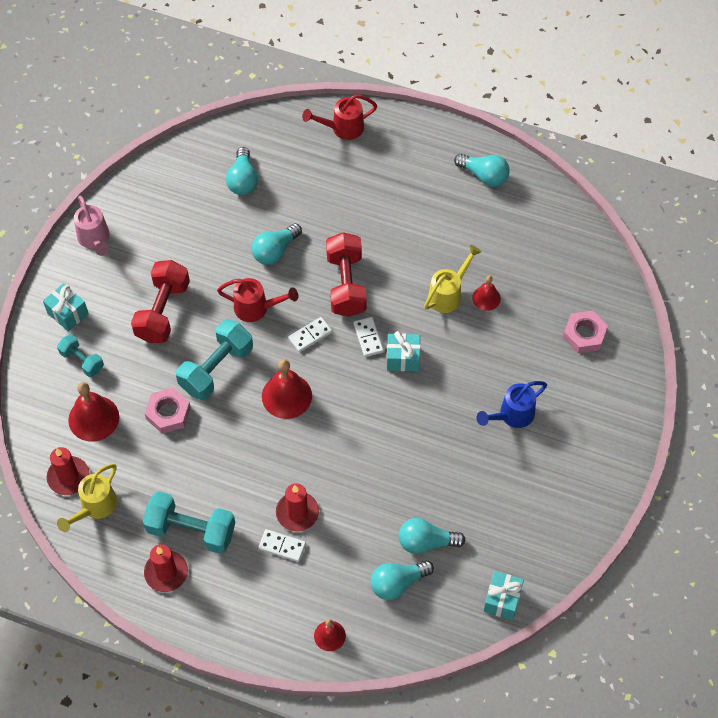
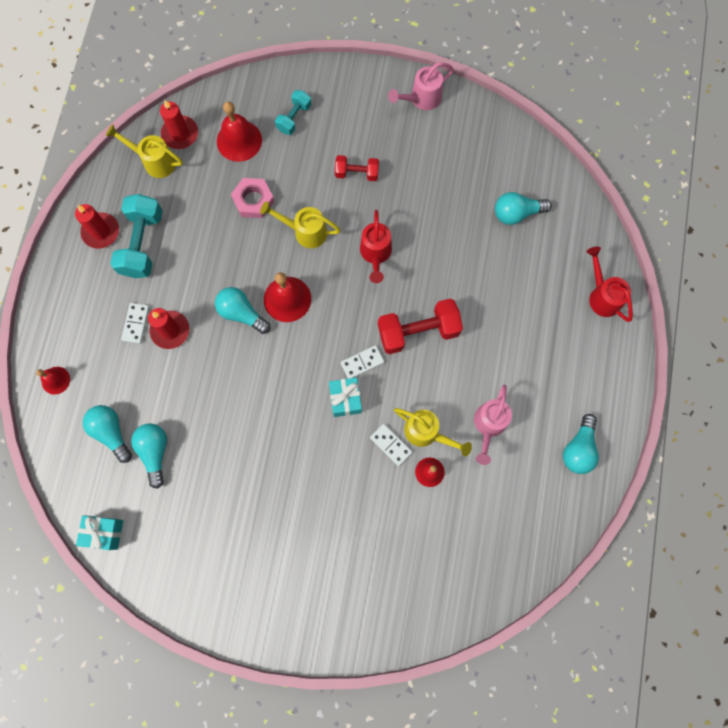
camera: 80 degrees right, 15 degrees up
turquoise gift [43,283,89,332] -> none
red dumbbell [131,260,190,343] -> red dumbbell [335,155,379,181], size x0.58
turquoise dumbbell [176,319,253,400] -> yellow watering can [260,201,340,248]
turquoise light bulb [251,223,302,265] -> turquoise light bulb moved to [215,287,270,334]
white domino [288,317,332,352] -> white domino moved to [370,424,412,466]
blue watering can [477,381,547,428] -> none
pink nut [563,311,608,353] -> none
none -> pink watering can [474,385,512,465]

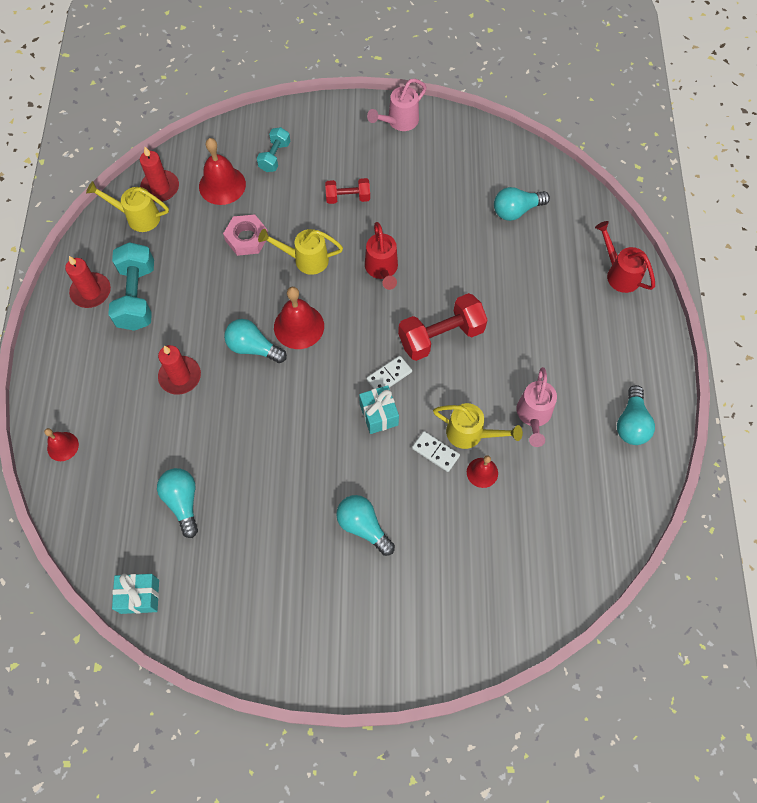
camera: 10 degrees left, 10 degrees down
turquoise light bulb [83,405,132,463] -> turquoise light bulb moved to [336,495,395,556]
white domino [121,303,149,344] -> none

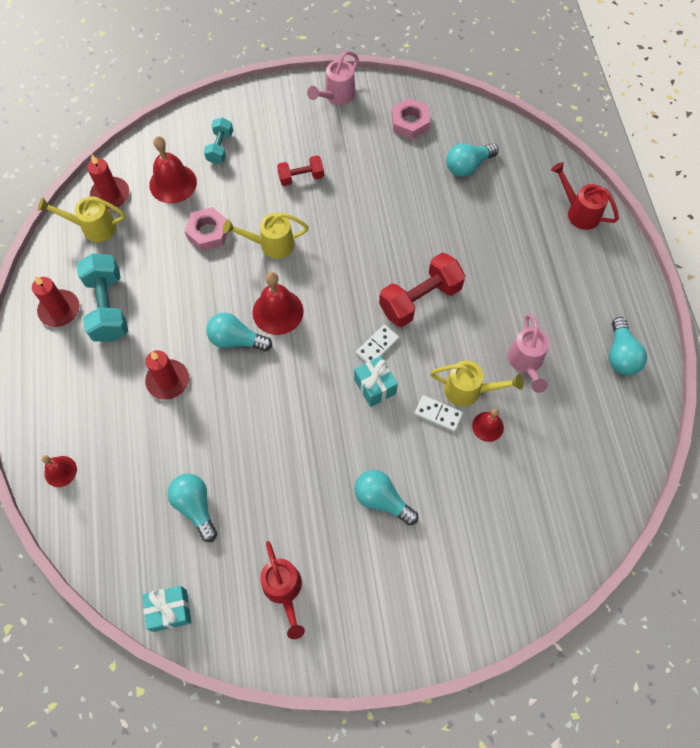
camera: 10 degrees left, 0 degrees up
red watering can [365,222,398,290] -> red watering can moved to [260,541,305,639]
none -> pink nut [391,98,430,139]

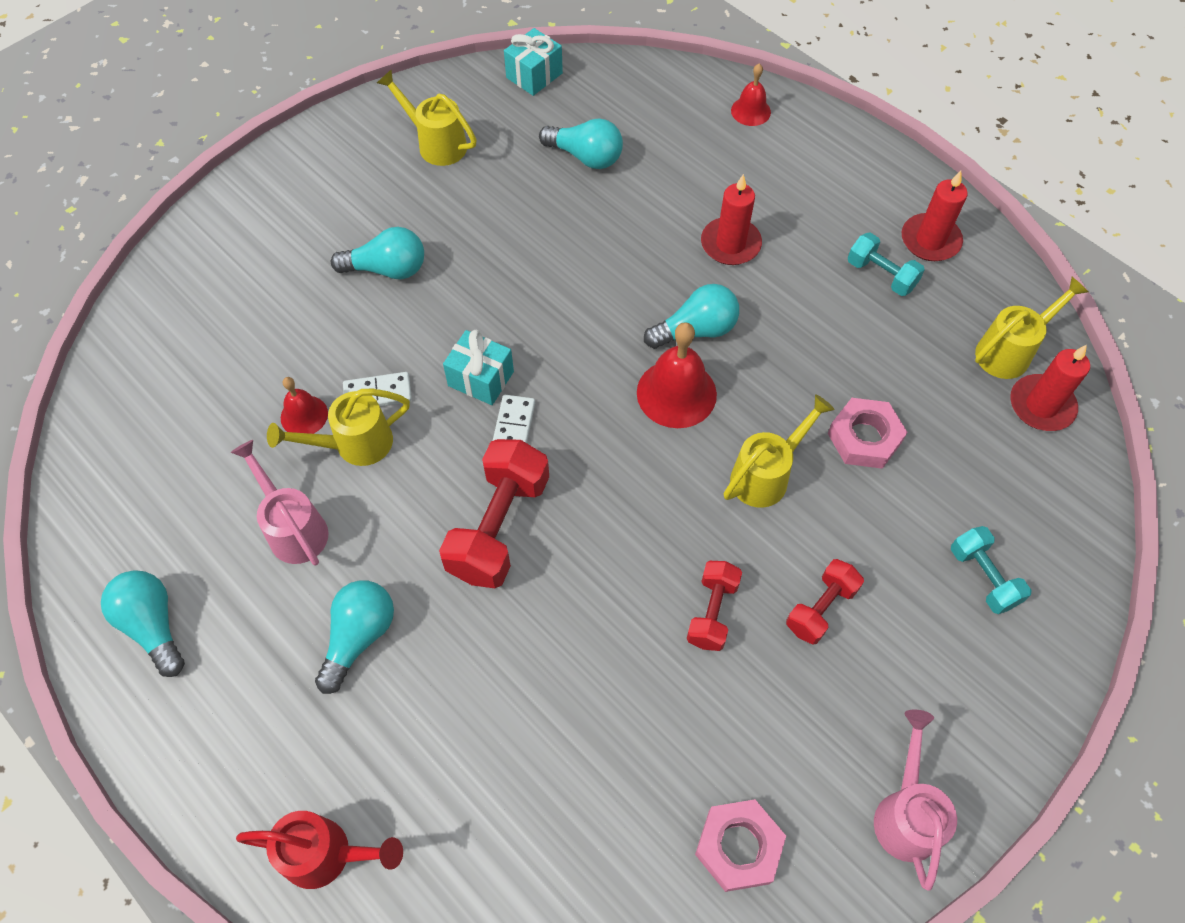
camera: 145 degrees right, 5 degrees down
turquoise dumbbell [76,253,128,342] -> turquoise dumbbell [848,233,925,296], size x0.58
red bell [149,136,197,203] -> none
red watering can [260,541,305,639] -> yellow watering can [377,69,477,166]
turquoise light bulb [446,143,499,177] -> turquoise light bulb moved to [315,580,394,694]
none -> red dumbbell [687,561,742,651]

